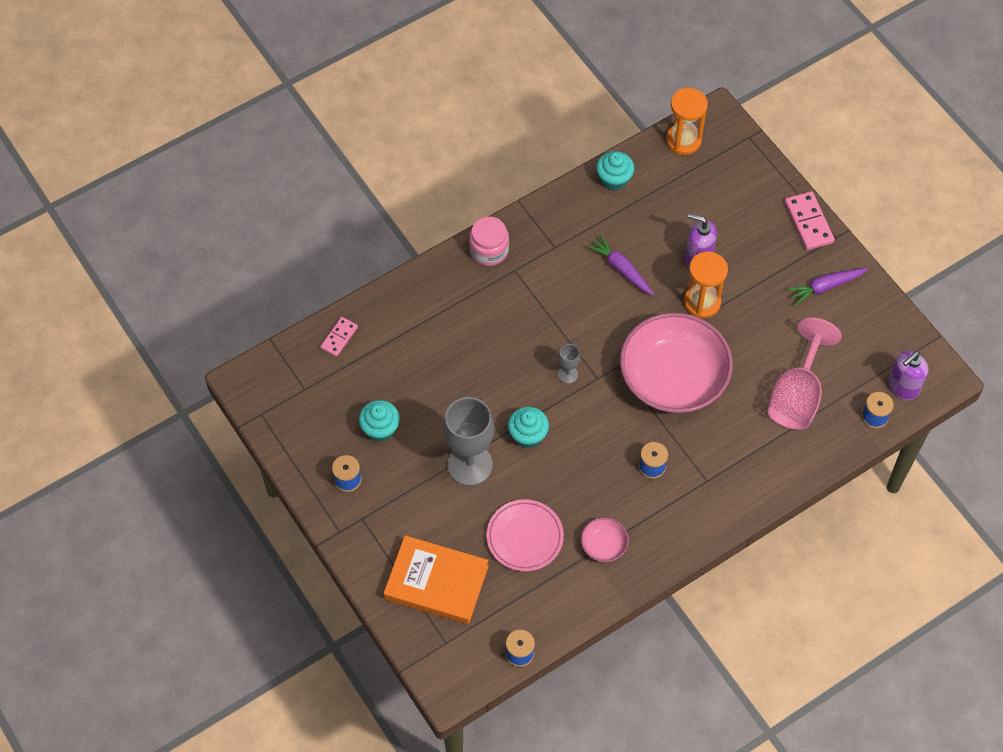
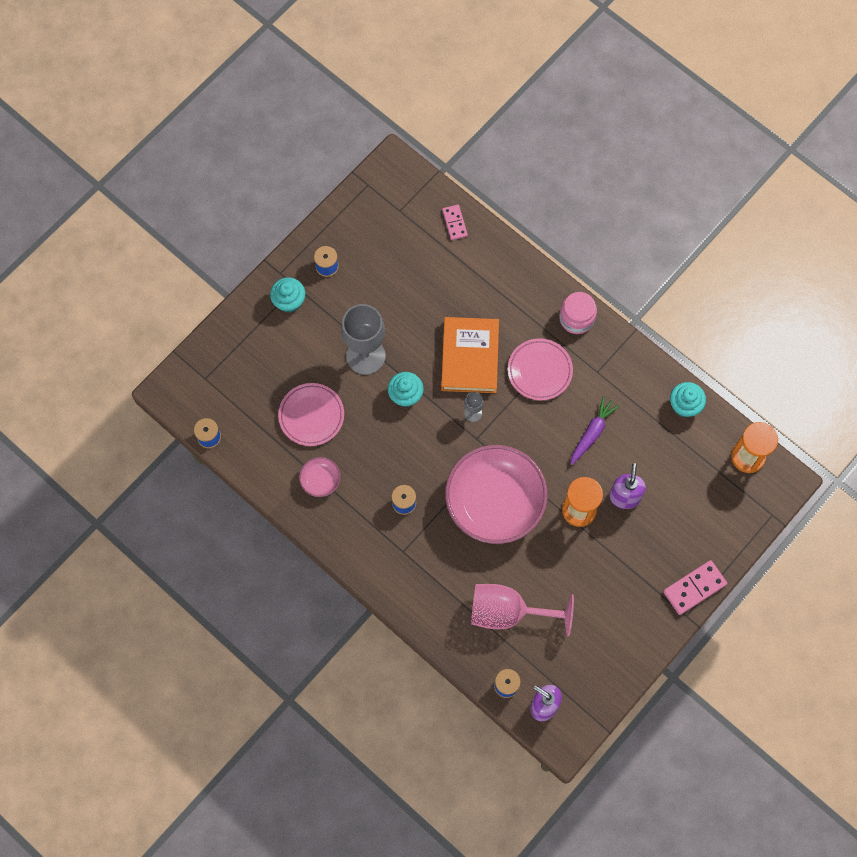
camera: 75 degrees right, 10 degrees up
pink domino [320,317,358,357] -> pink domino turned 60 degrees clockwise [442,205,468,240]
turquoise cupcake [359,400,400,442] -> turquoise cupcake moved to [270,277,305,313]
orange book [384,535,489,624] -> orange book moved to [441,317,499,393]
purple carrot [786,268,868,306] -> none
none -> pink plate [508,338,573,400]

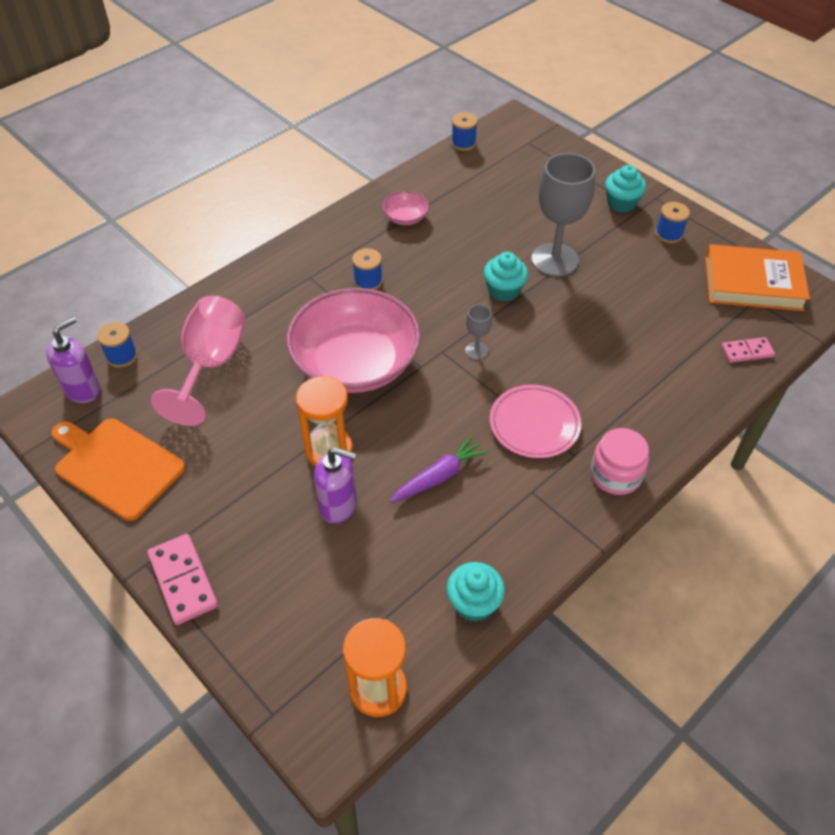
camera: 95 degrees right, 20 degrees down
pink plate [278,383,344,446] -> none
orange book [441,317,499,393] -> orange book moved to [705,244,810,311]
purple carrot [570,396,619,465] -> purple carrot turned 75 degrees counterclockwise [390,435,489,503]
none -> orange cutting board [51,418,185,521]

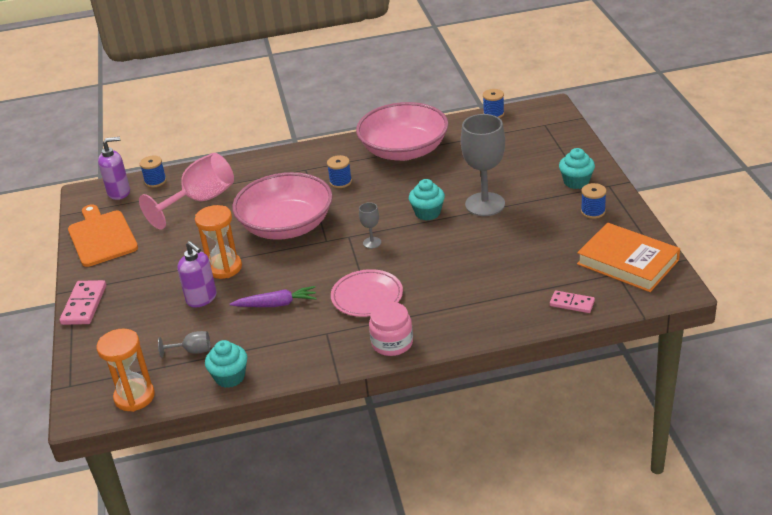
camera: 35 degrees right, 15 degrees down
pink bowl [382,191,429,225] -> pink bowl [356,102,448,161], size x2.44
none -> grey goblet [158,331,210,358]

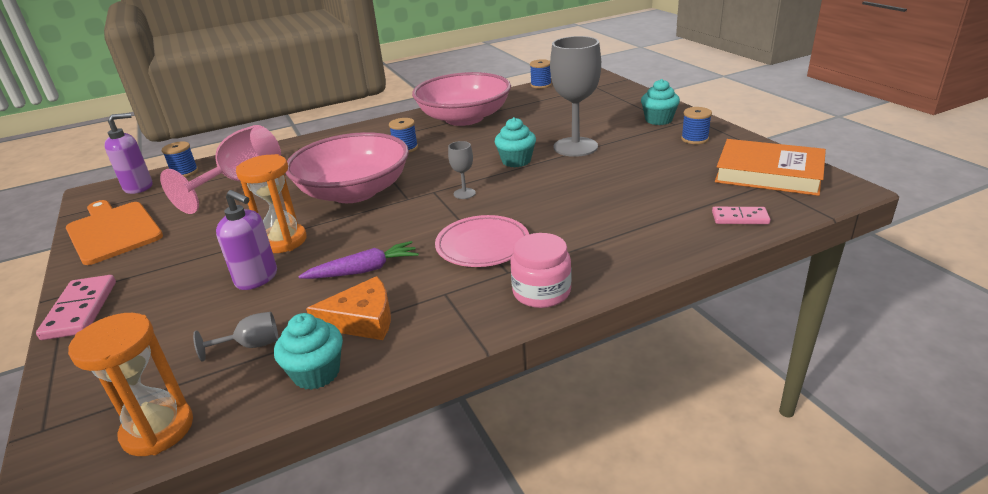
camera: 15 degrees left, 5 degrees down
none -> orange cheese [306,276,391,340]

